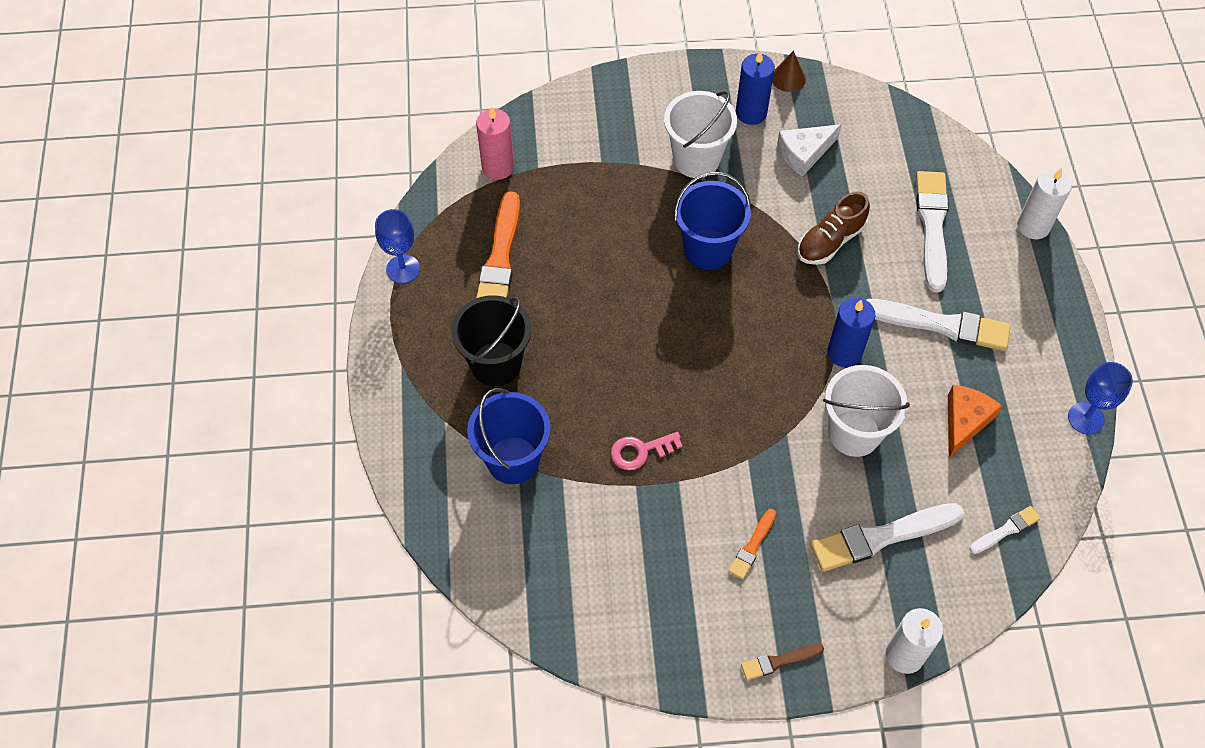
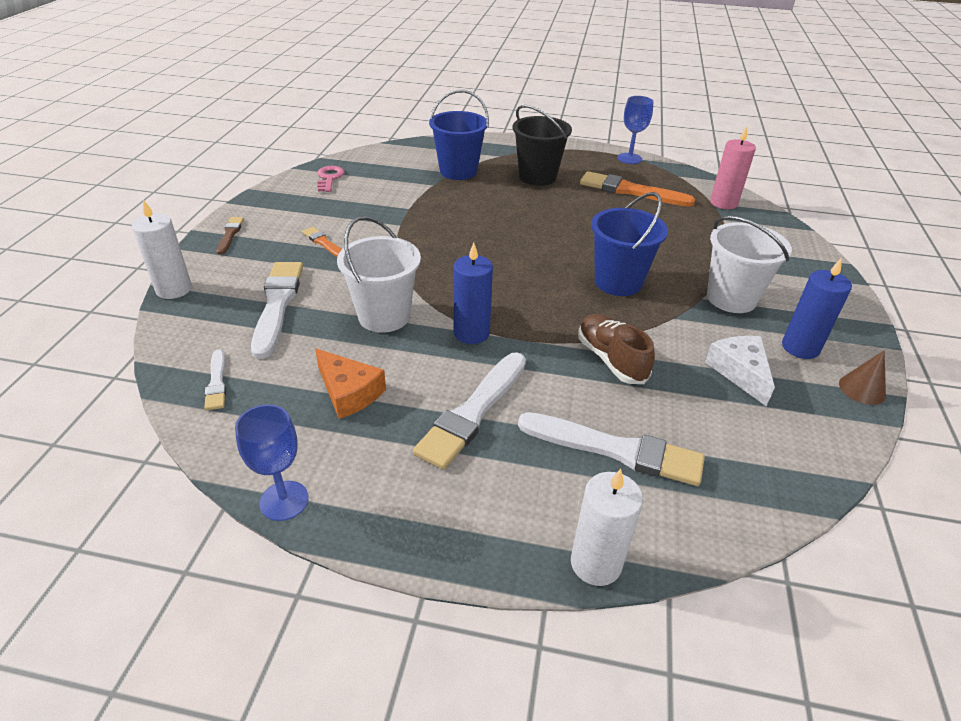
camera: 105 degrees right, 20 degrees down
pink key [611,432,683,470] -> pink key moved to [317,166,345,192]

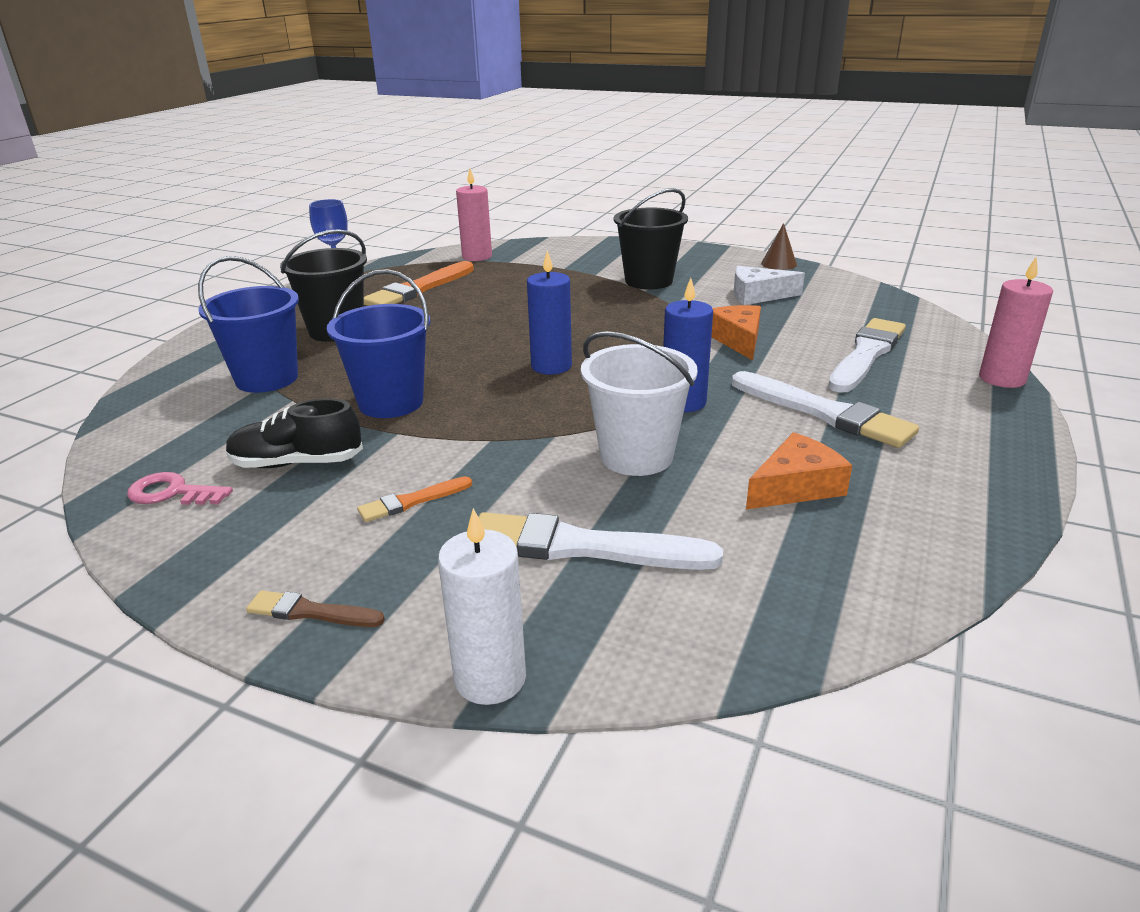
camera: 75 degrees left, 10 degrees down
white brush [204,349,226,411] -> none
blue goblet [235,404,309,521] -> none
white candle [571,469,643,586] -> pink candle [979,257,1053,388]
brown shoe [578,314,655,384] -> orange cheese [711,305,761,360]
blue bucket [591,192,668,296] -> blue bucket moved to [327,269,430,418]
white bucket [707,216,792,313] -> black bucket [614,188,688,290]
blue candle [782,258,852,359] -> blue candle moved to [527,250,572,375]
none -> black shoe [226,399,363,468]

